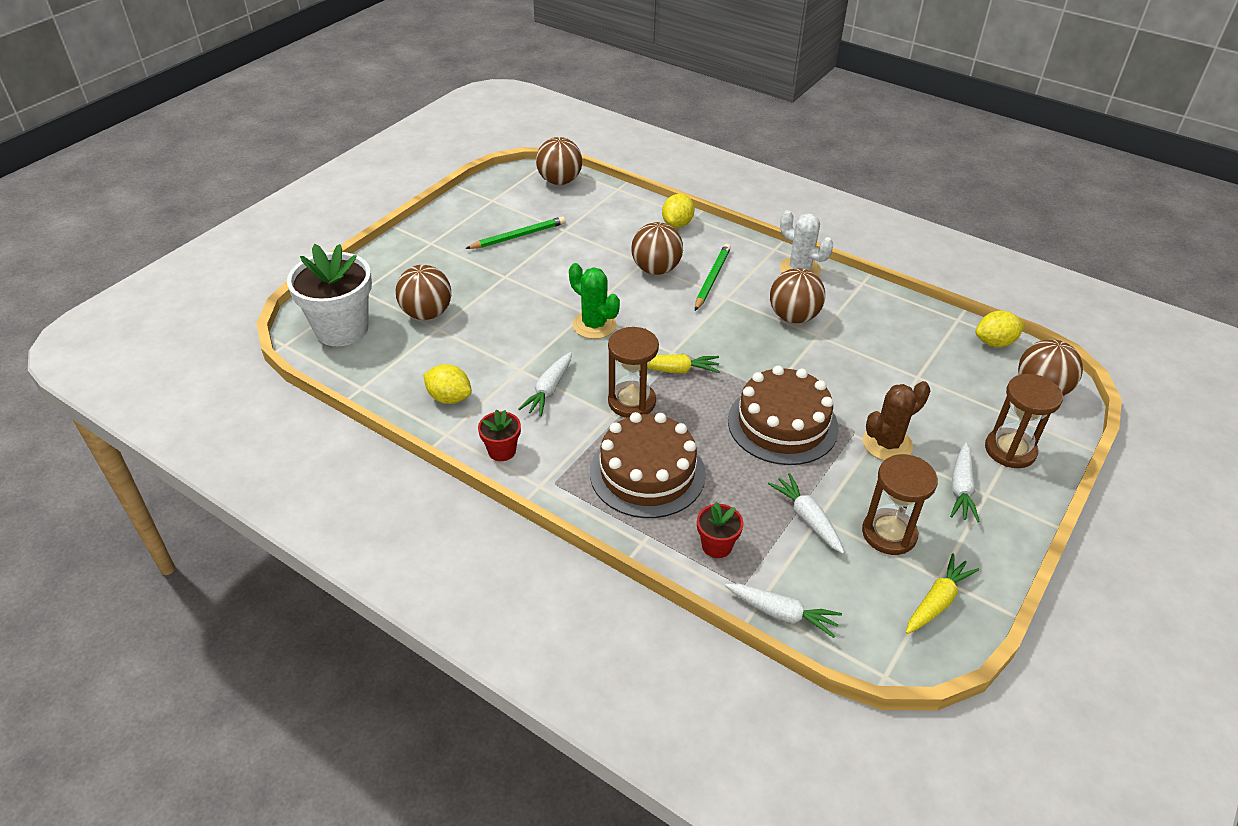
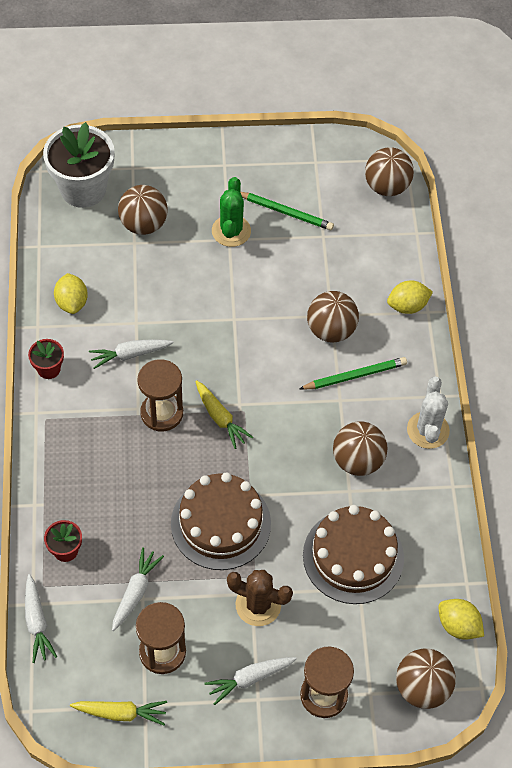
camera: 50 degrees right, 15 degrees up
green cactus [569,263,620,339] -> green cactus moved to [212,177,251,247]
brown cake [590,412,706,518] -> brown cake moved to [303,505,404,604]

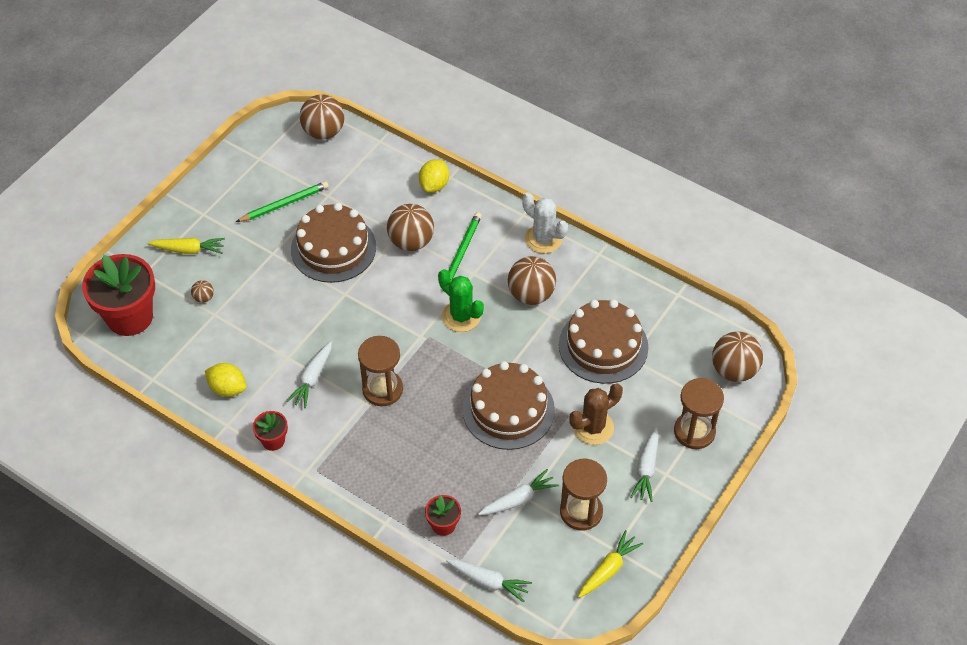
camera: 50 degrees left, 5 degrees down
white flower pot [43,122,114,208] -> red flower pot [82,254,155,336]
white carrot [112,547,164,631] -> white carrot turned 90 degrees clockwise [478,469,559,515]
brown ball [118,185,168,235] -> brown ball [191,280,214,303], size x0.46
yellow carrot [195,380,253,449] -> yellow carrot moved to [148,238,225,254]
green cactus [212,177,251,247] -> green cactus moved to [438,269,484,332]
yellow lemon [439,599,484,640] -> none
none -> brown cake [291,203,376,283]

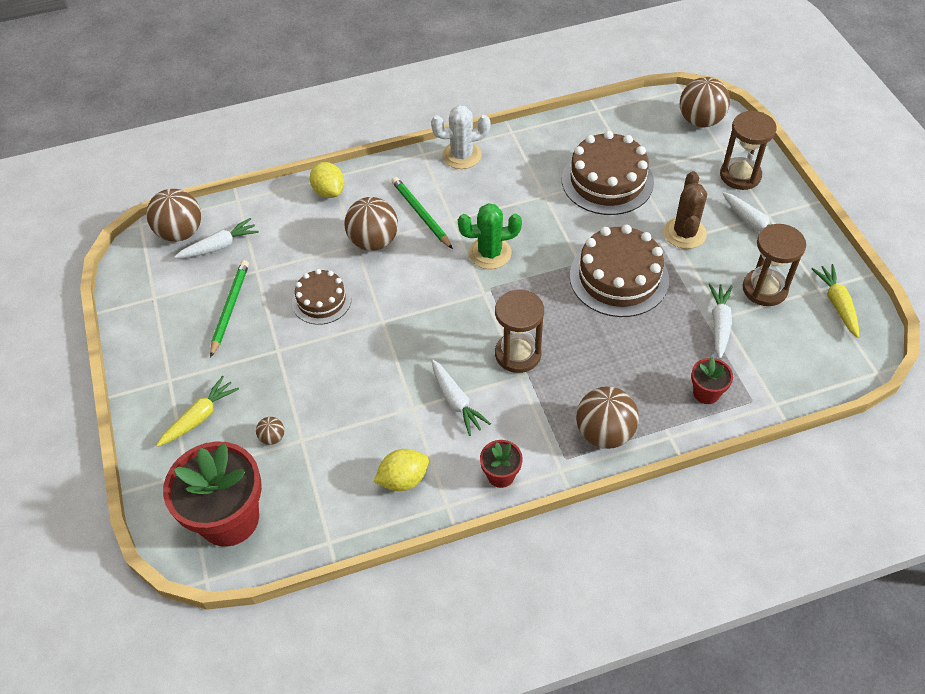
camera: 50 degrees left, 0 degrees up
brown cake [291,203,376,283] -> brown cake [292,269,352,325], size x0.60
white carrot [446,559,532,602] -> white carrot moved to [174,218,259,258]
brown ball [508,256,556,305] -> brown ball moved to [576,386,639,449]

